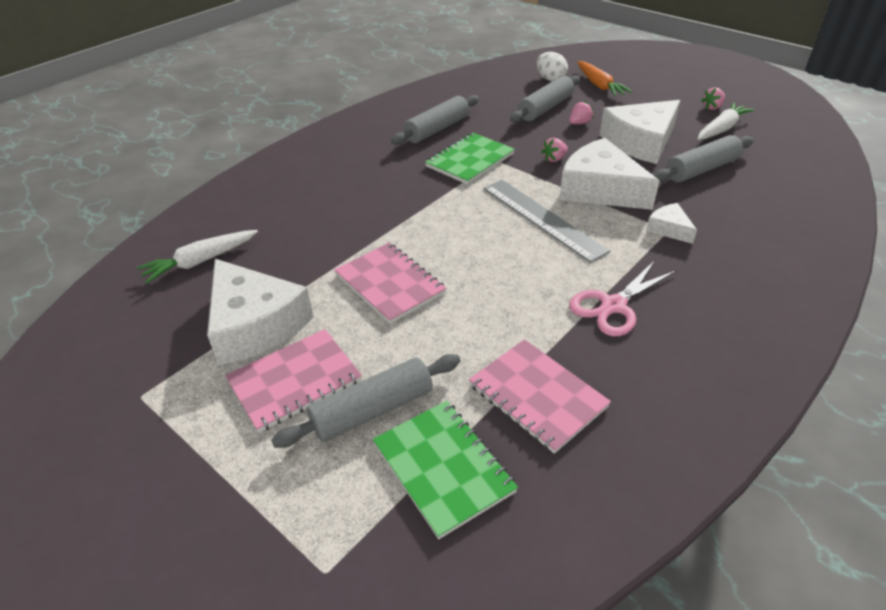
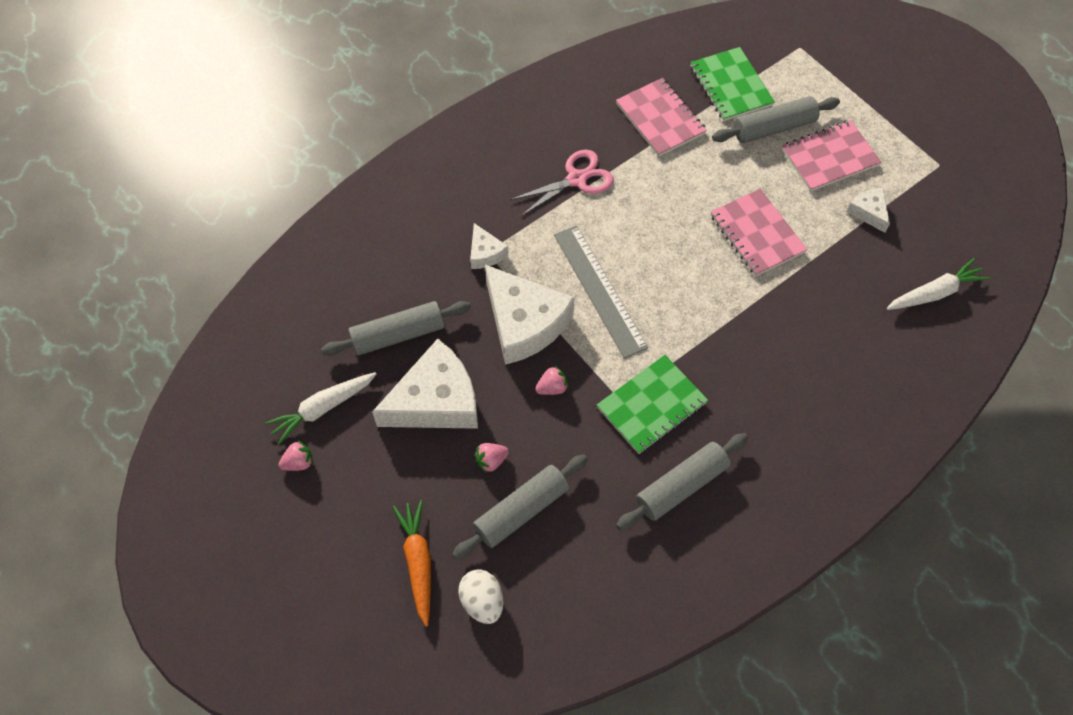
camera: 170 degrees left, 20 degrees up
white cheese [207,259,314,365] -> white cheese [846,188,890,233], size x0.48

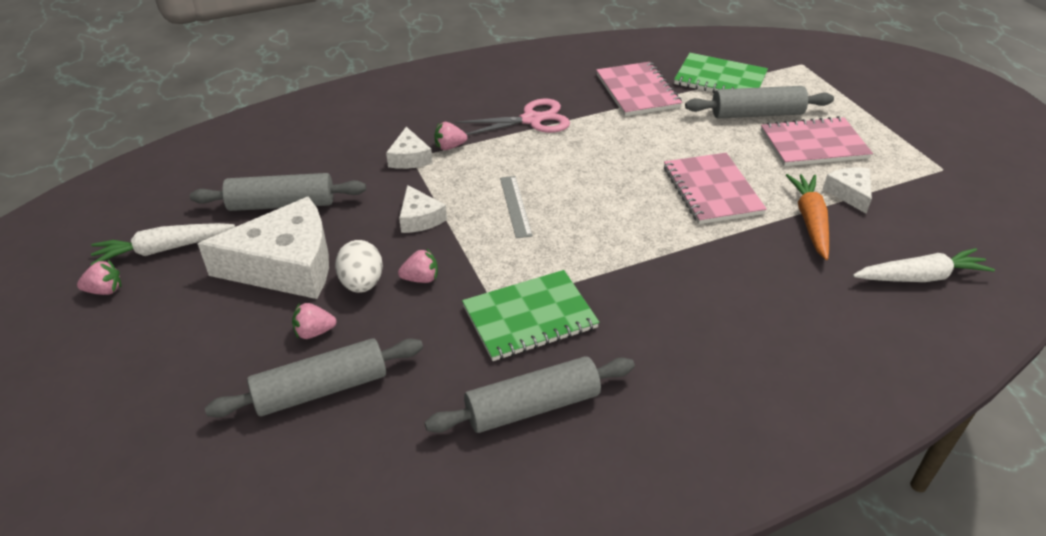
camera: 15 degrees right, 20 degrees down
orange carrot [393,500,431,627] -> orange carrot moved to [786,174,829,260]
white egg [458,569,503,624] -> white egg moved to [335,240,383,293]
white cheese [485,265,575,365] -> white cheese [399,185,447,233], size x0.48
grey ruler [554,225,648,358] -> grey ruler [500,176,533,238], size x0.54
green notebook [691,47,775,121] -> green notebook turned 60 degrees counterclockwise [674,53,768,93]
none -> pink strawberry [434,122,468,150]

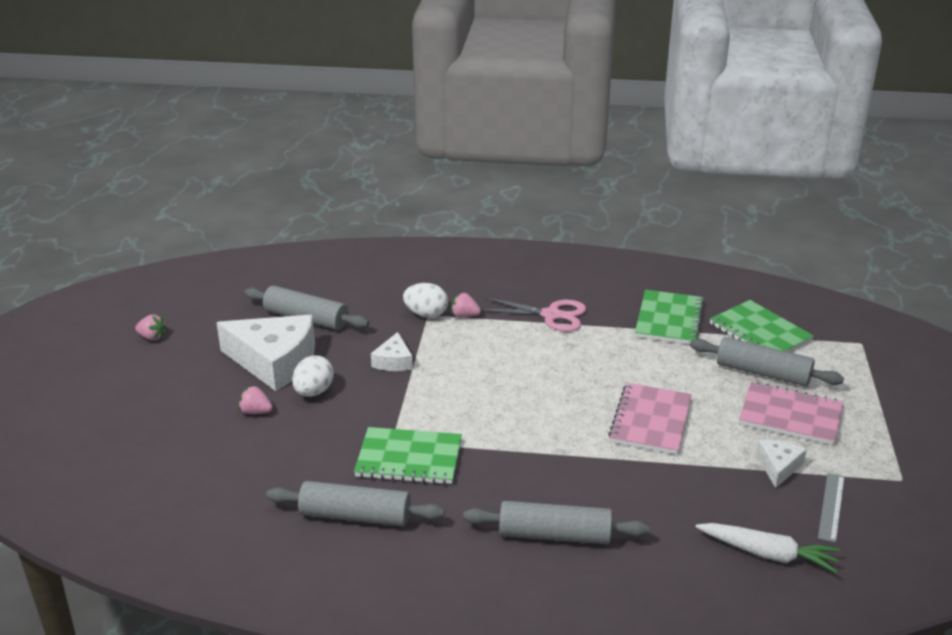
camera: 30 degrees right, 10 degrees down
white carrot [91,223,235,265] -> none
grey rolling pin [205,338,423,418] -> grey rolling pin moved to [463,501,649,544]
white cheese [386,127,433,169] -> white egg [403,283,448,318]
pink strawberry [398,248,438,283] -> none
grey ruler [500,176,533,238] -> grey ruler moved to [818,473,845,543]
pink notebook [596,62,682,116] -> green notebook [635,290,704,344]
orange carrot [786,174,829,260] -> none

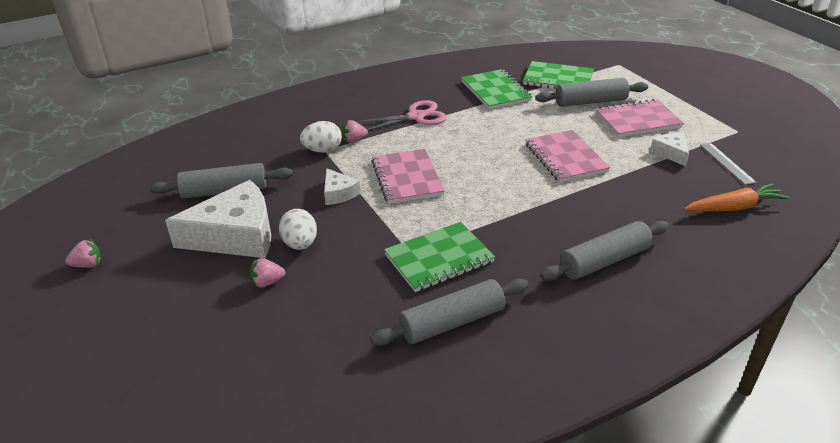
camera: 35 degrees left, 5 degrees up
white carrot [696,523,840,573] -> orange carrot [684,183,789,211]
none -> pink notebook [371,149,445,204]

